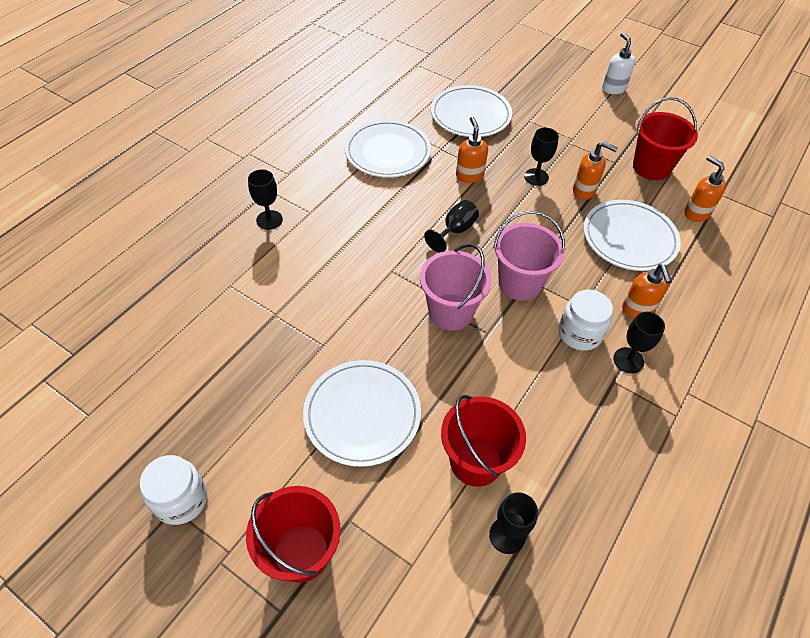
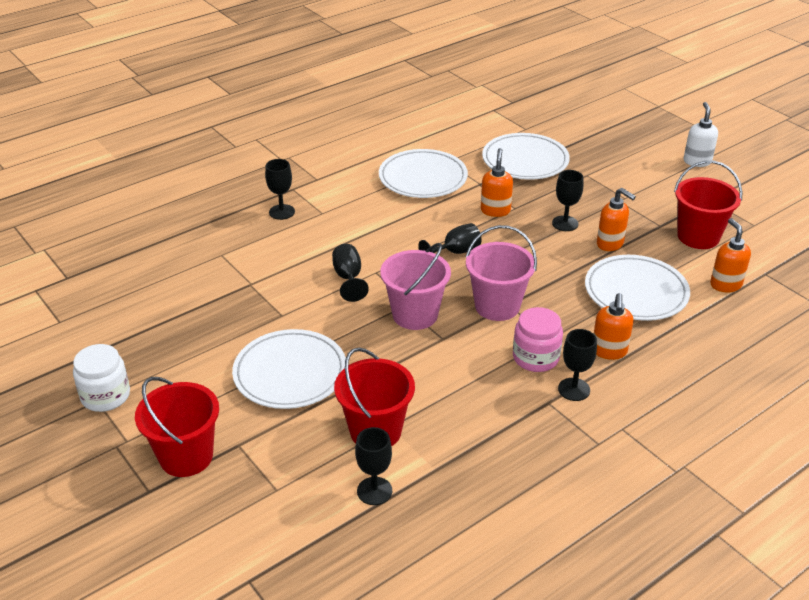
camera: 20 degrees right, 15 degrees down
white jar [559,289,613,351] -> pink jar [513,307,563,372]
none -> black goblet [332,244,369,302]

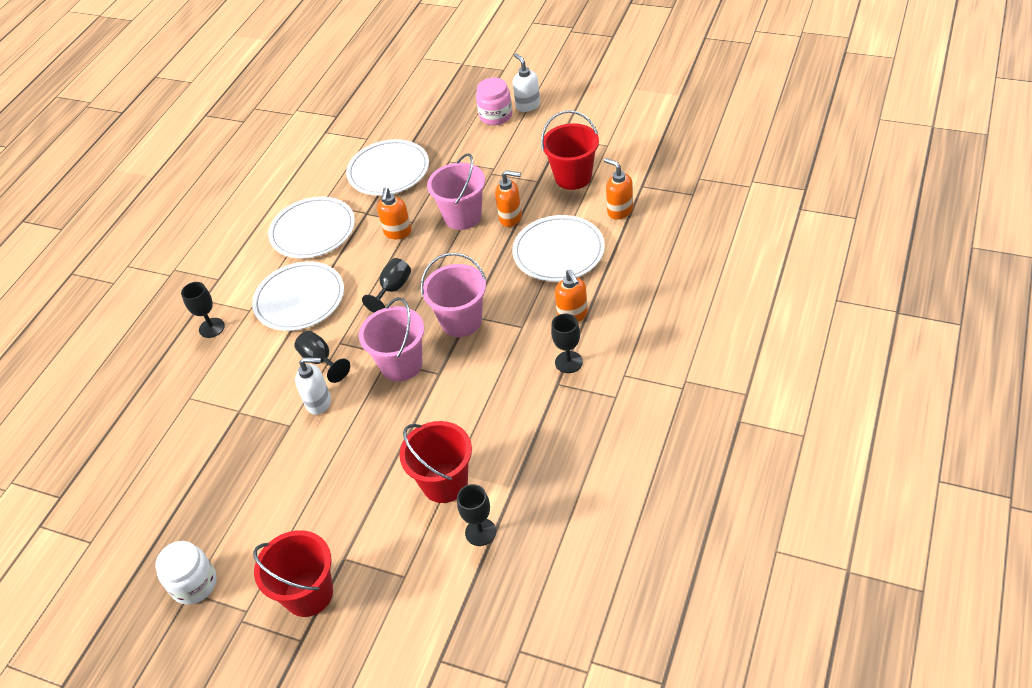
camera: 25 degrees left, 10 degrees up
white plate [232,329,346,409] -> white plate moved to [252,262,344,331]
orange soap dispenser [481,148,513,217] -> orange soap dispenser turned 150 degrees counterclockwise [377,188,412,239]
pink jar [513,307,563,372] -> pink jar moved to [476,77,513,125]
black goblet [552,170,583,231] -> pink bucket [427,153,485,230]
none -> white soap dispenser [295,357,331,415]

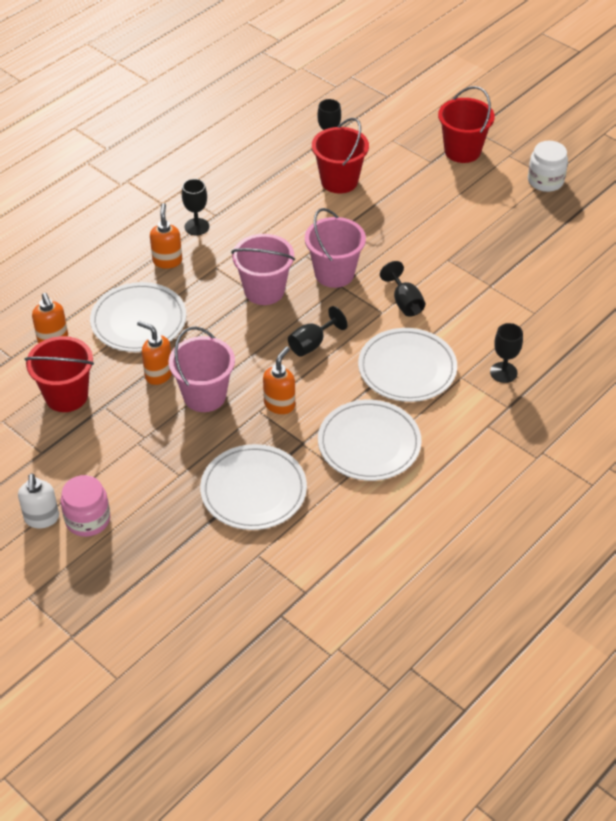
camera: 165 degrees left, 0 degrees up
white soap dispenser [295,357,331,415] -> none

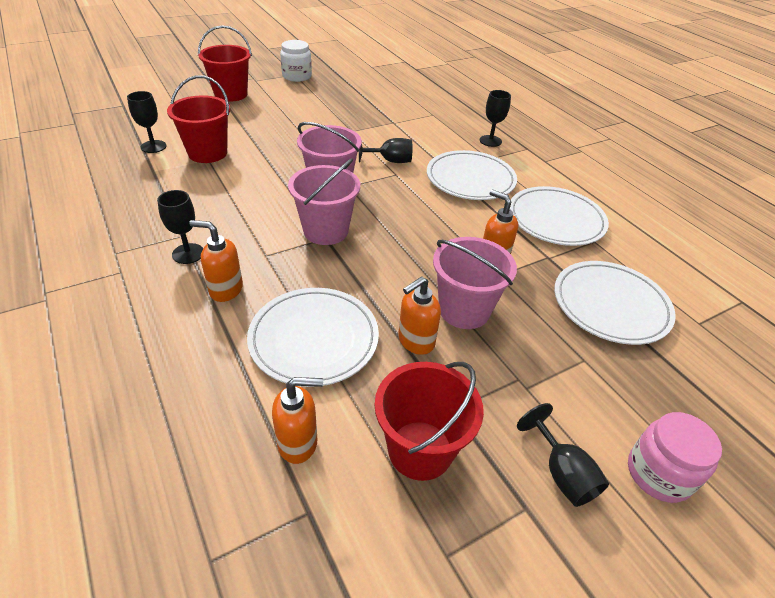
camera: 75 degrees left, 5 degrees down
white soap dispenser [18,473,59,528] -> none
black goblet [288,306,347,357] -> black goblet moved to [517,403,609,507]

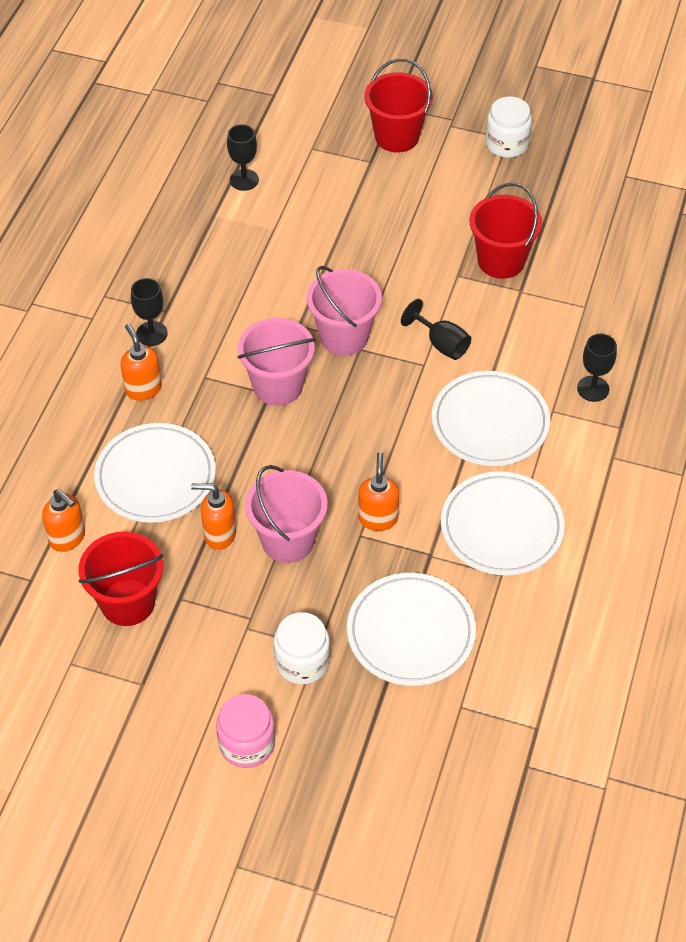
camera: 50 degrees right, 10 degrees up
red bucket [167,75,230,163] -> red bucket moved to [469,183,542,279]
black goblet [517,403,609,507] -> none
none -> white jar [274,612,330,685]

